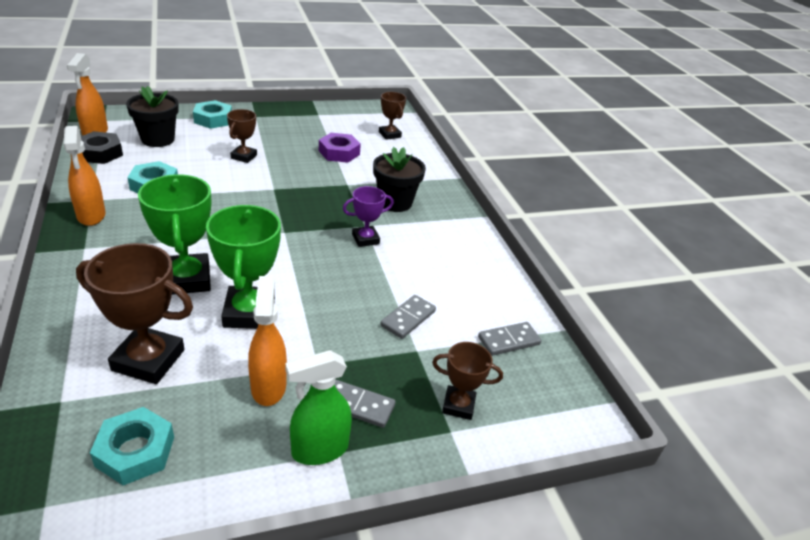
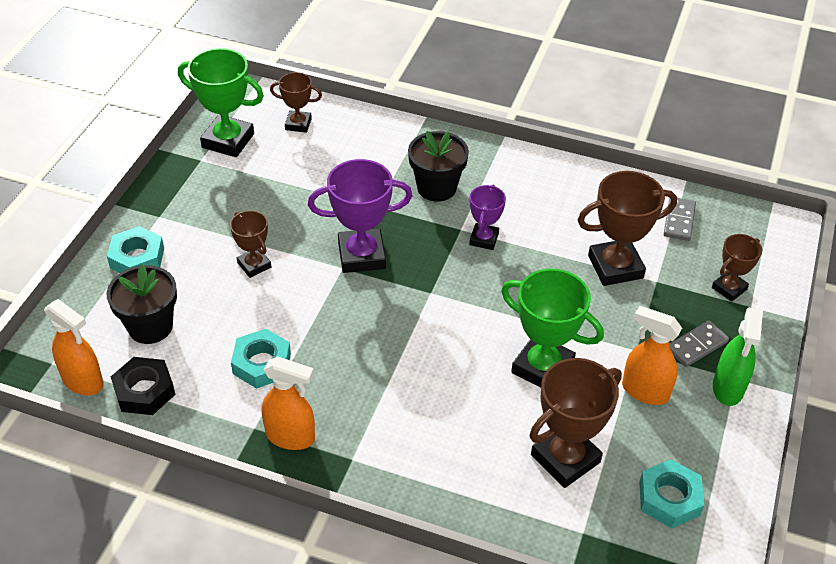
camera: 50 degrees left, 10 degrees up
green trophy [138,174,211,295] -> green trophy moved to [178,48,264,157]
purple nut [319,133,361,163] -> none
grey domino [380,295,436,339] -> brown trophy [578,171,677,286]
none -> purple trophy [308,159,413,273]

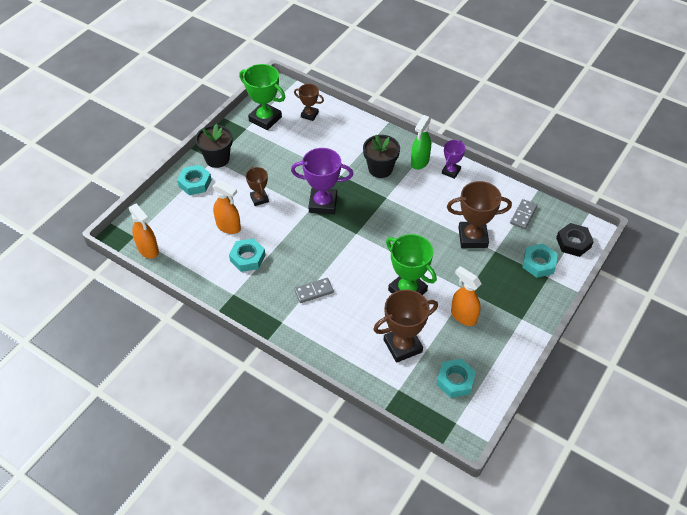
camera: 15 degrees right, 5 degrees up
black flower pot [107,264,177,344] -> black flower pot moved to [195,124,233,168]
black nut [111,357,176,415] -> black nut moved to [556,223,594,257]
orange spray bottle [262,356,315,450] -> orange spray bottle moved to [213,180,241,234]
purple trophy [469,184,506,250] -> purple trophy moved to [442,140,465,179]
grey domino [669,320,729,367] -> grey domino moved to [294,278,334,303]
brown trophy [712,234,762,302] -> turquoise nut [522,244,558,278]
green spray bottle [713,307,763,406] -> green spray bottle moved to [411,115,431,170]

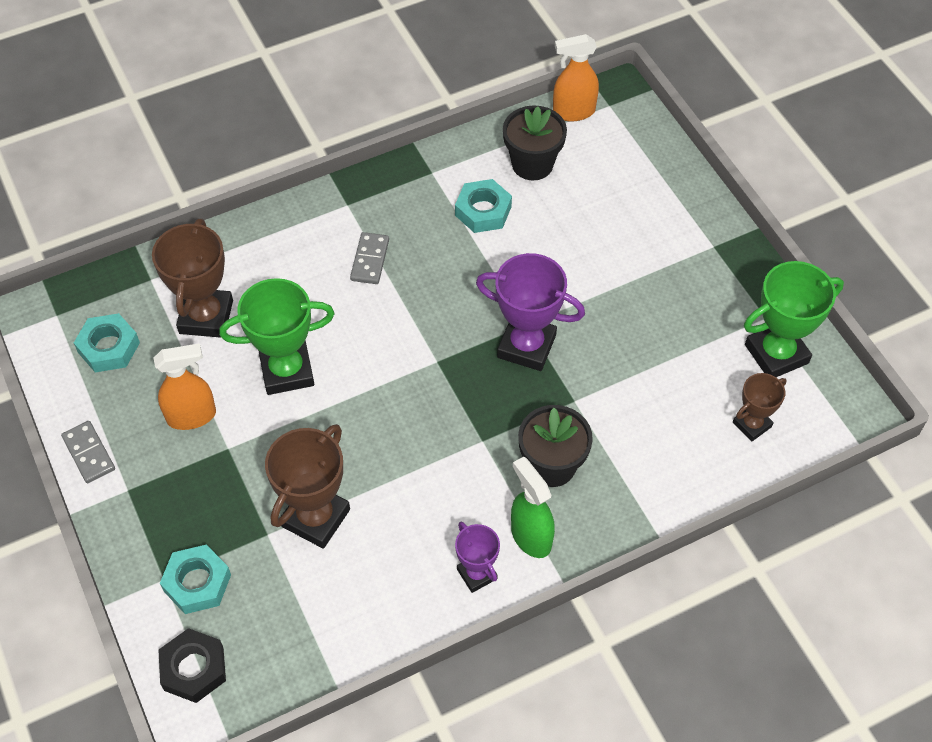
camera: 120 degrees right, 5 degrees up
turquoise nut [177,165,212,195] -> none
black flower pot [195,124,233,168] -> black flower pot moved to [503,105,567,180]
orange spray bottle [213,180,241,234] -> none
brown trophy [246,167,269,206] -> none
purple trophy [291,148,353,214] -> purple trophy turned 75 degrees clockwise [476,253,585,371]
grey domino [510,199,538,229] -> grey domino moved to [61,421,115,483]

